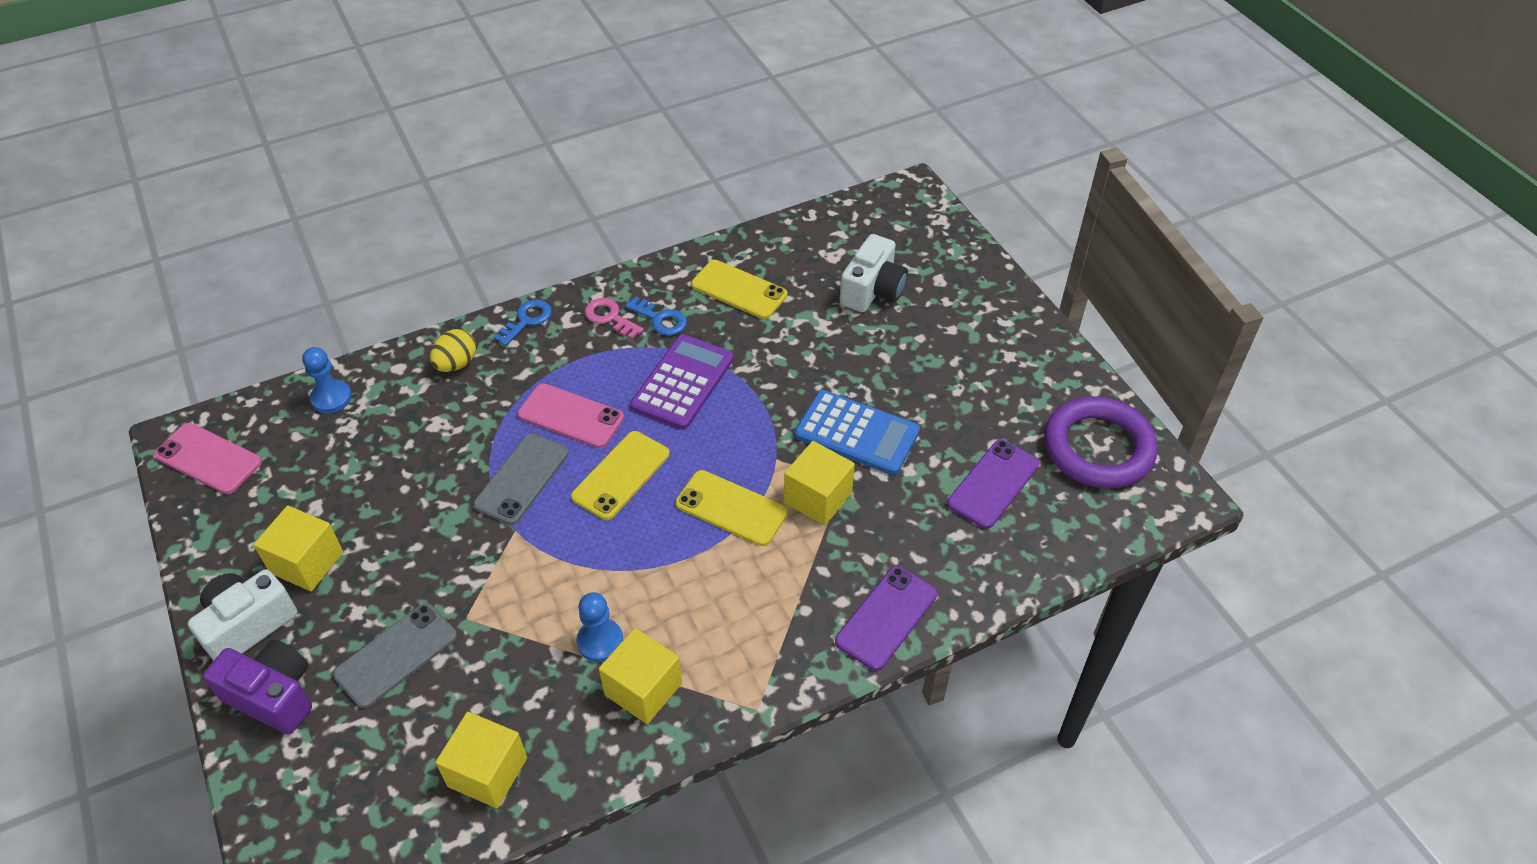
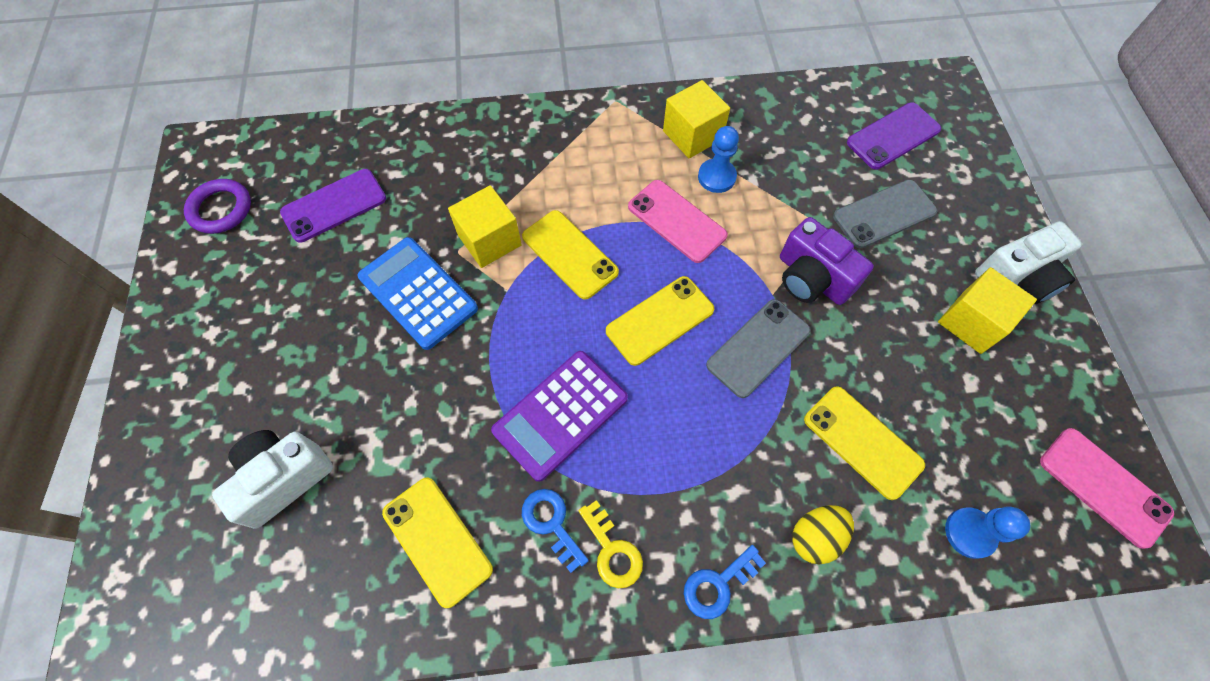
camera: 160 degrees left, 15 degrees up
purple camera [203,640,312,735] -> purple camera moved to [780,217,874,305]
yellow cube [435,712,527,809] -> none
pink phone [518,383,624,448] -> pink phone moved to [628,180,728,263]
pink key [585,298,644,339] -> yellow key [578,500,643,588]
purple phone [835,566,937,671] -> purple phone moved to [847,103,941,169]
purple ring [1044,396,1158,489] -> purple ring [184,179,251,234], size x0.60
none -> yellow phone [804,386,925,500]

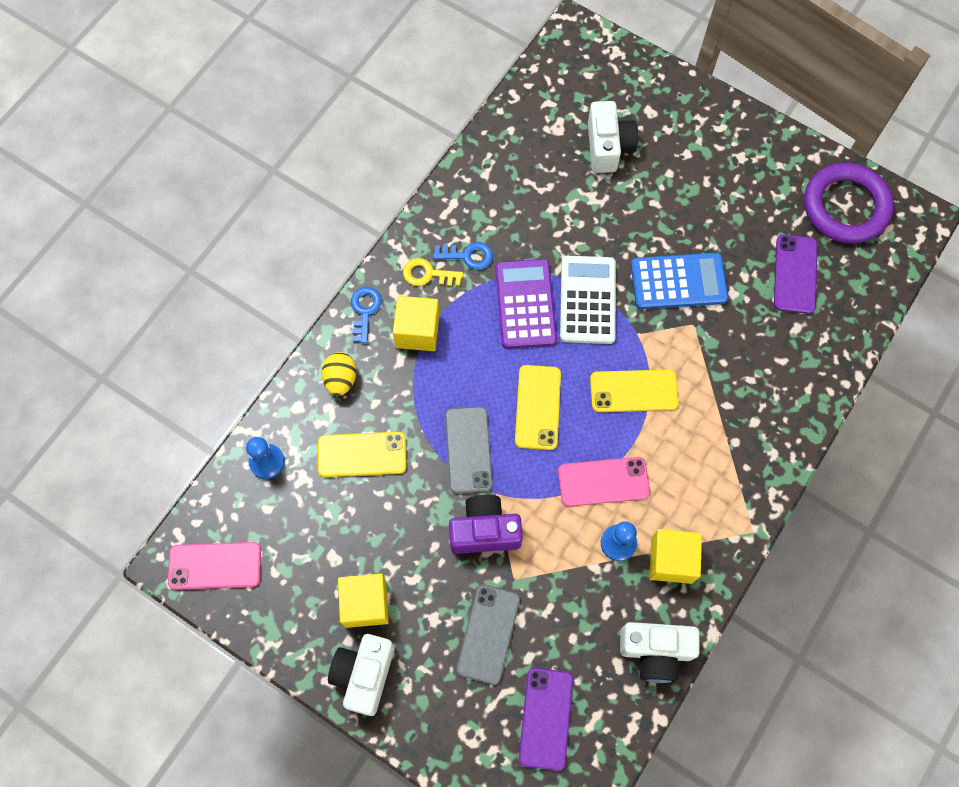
camera: 130 degrees right, 5 degrees up
purple ring [184,179,251,234] -> purple ring [804,163,894,243], size x1.67
yellow phone [382,477,493,608] -> none
yellow cube [448,185,522,268] -> yellow cube moved to [393,296,440,351]
none -> white calculator [560,256,616,344]
none -> white camera [620,622,700,683]

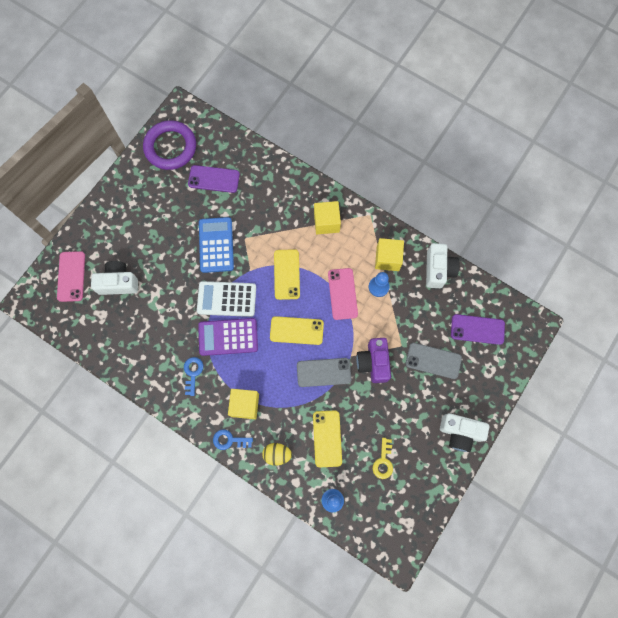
camera: 90 degrees left, 5 degrees up
pink phone [168,542,261,590] -> pink phone moved to [57,251,85,302]
yellow cube [338,574,389,628] -> yellow cube moved to [314,201,341,234]
yellow key [403,258,463,286] -> yellow key moved to [373,438,393,479]

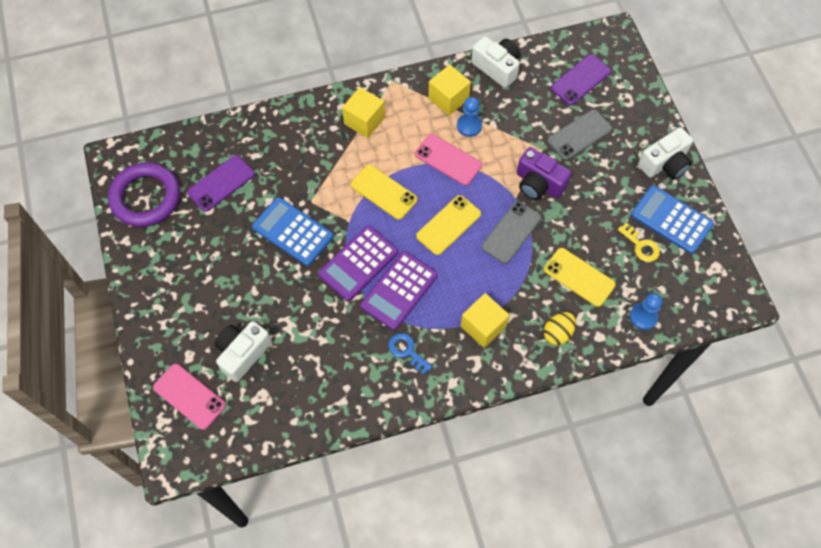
camera: 50 degrees left, 10 degrees down
white calculator [197,281,256,317] -> purple calculator [318,225,398,301]
blue key [213,429,253,450] -> none
none -> blue calculator [631,185,714,254]

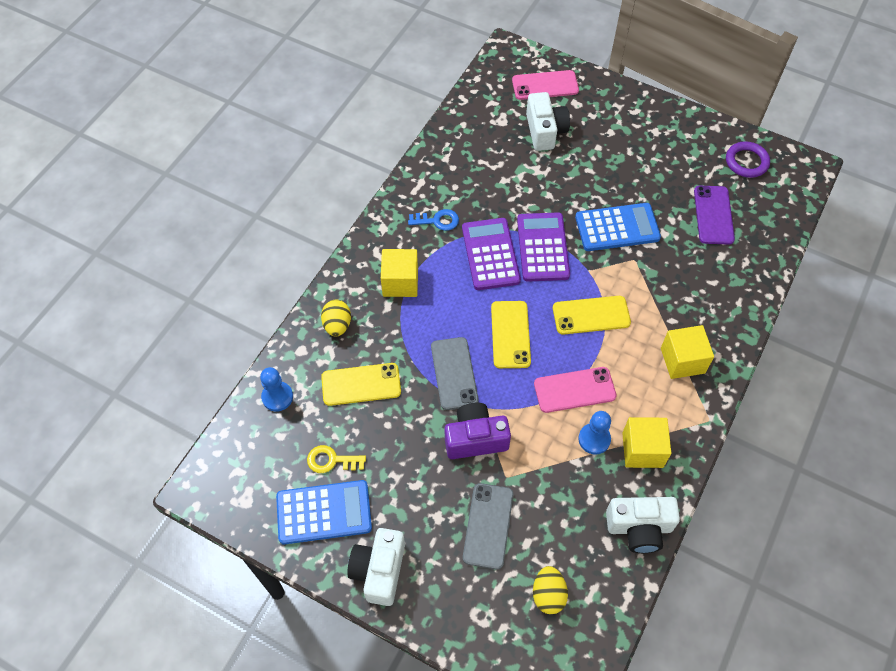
camera: 135 degrees right, 5 degrees down
purple ring [108,162,180,227] -> purple ring [726,141,770,178], size x0.60
purple phone [551,54,611,105] -> yellow egg [533,566,568,614]

